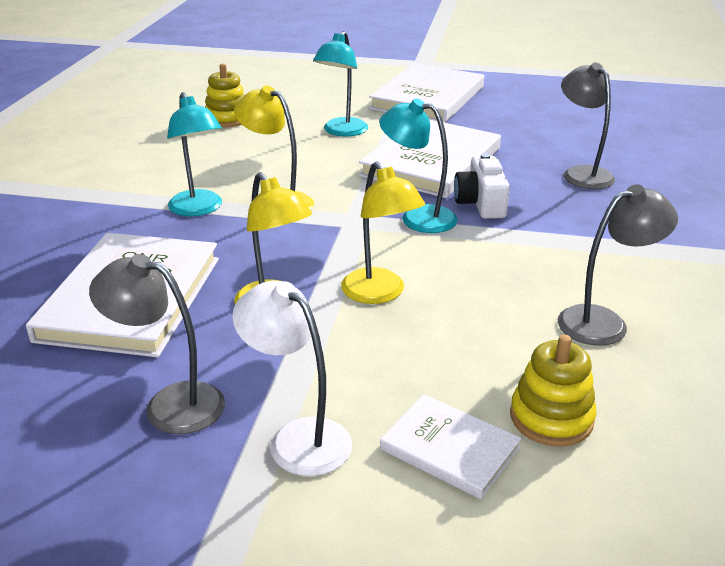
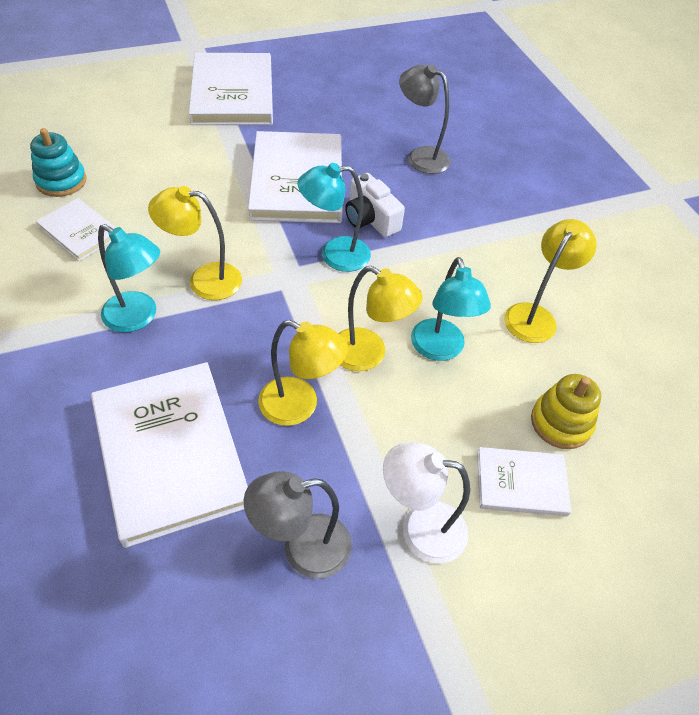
camera: 35 degrees left, 20 degrees up
yellow stacking toy [205,63,245,128] -> turquoise stacking toy [30,128,87,197]
turquoise lamp [313,31,368,136] -> turquoise lamp moved to [411,257,491,361]
grey lamp [558,184,678,346] -> yellow lamp [504,219,597,343]
none -> white book [36,198,116,261]

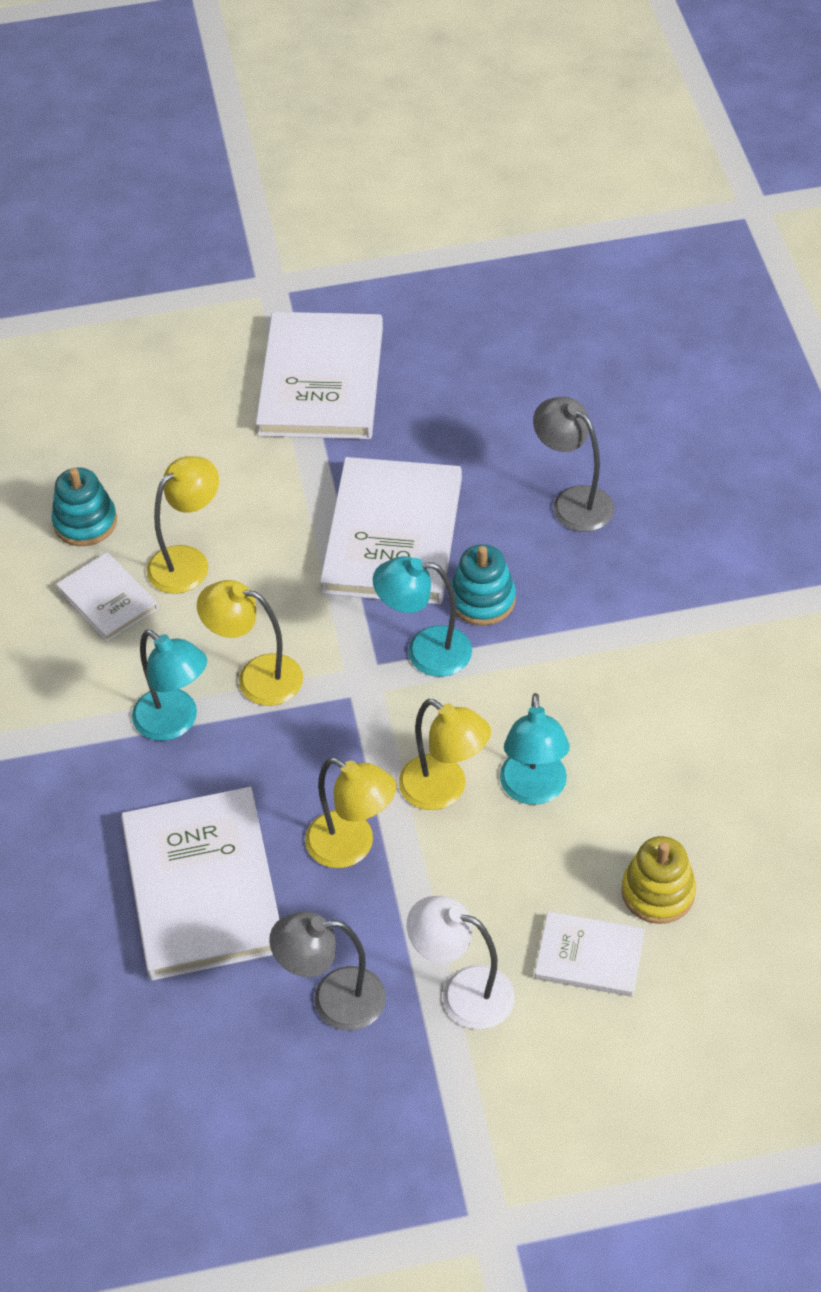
camera: 15 degrees right, 0 degrees up
white camera [345,173,405,237] -> turquoise stacking toy [449,544,516,626]
yellow lamp [504,219,597,343] -> yellow lamp moved to [147,456,219,594]

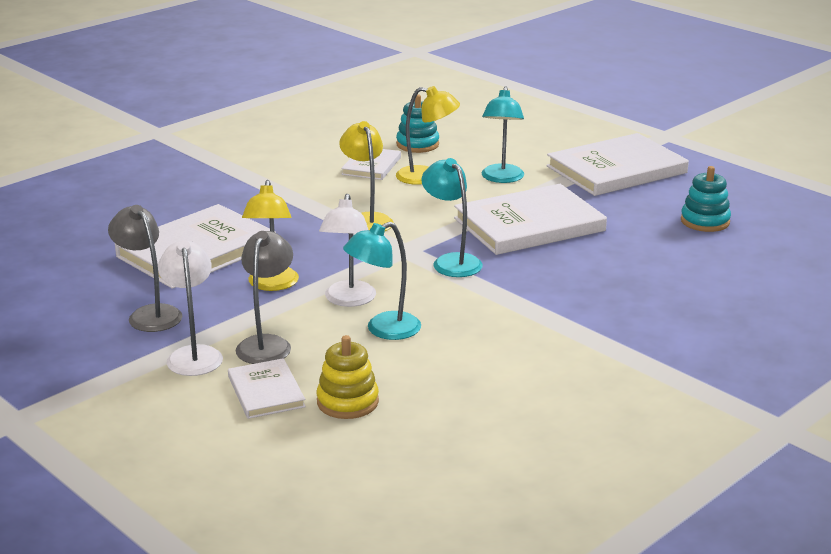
camera: 55 degrees right, 25 degrees down
turquoise lamp [132,630,207,741] -> turquoise lamp moved to [482,86,524,183]
yellow lamp [399,699,491,810] -> white lamp [319,194,376,307]
turquoise stacking toy [449,544,516,626] -> turquoise stacking toy moved to [681,166,731,232]
grey lamp [533,397,614,532] -> grey lamp moved to [236,231,293,364]

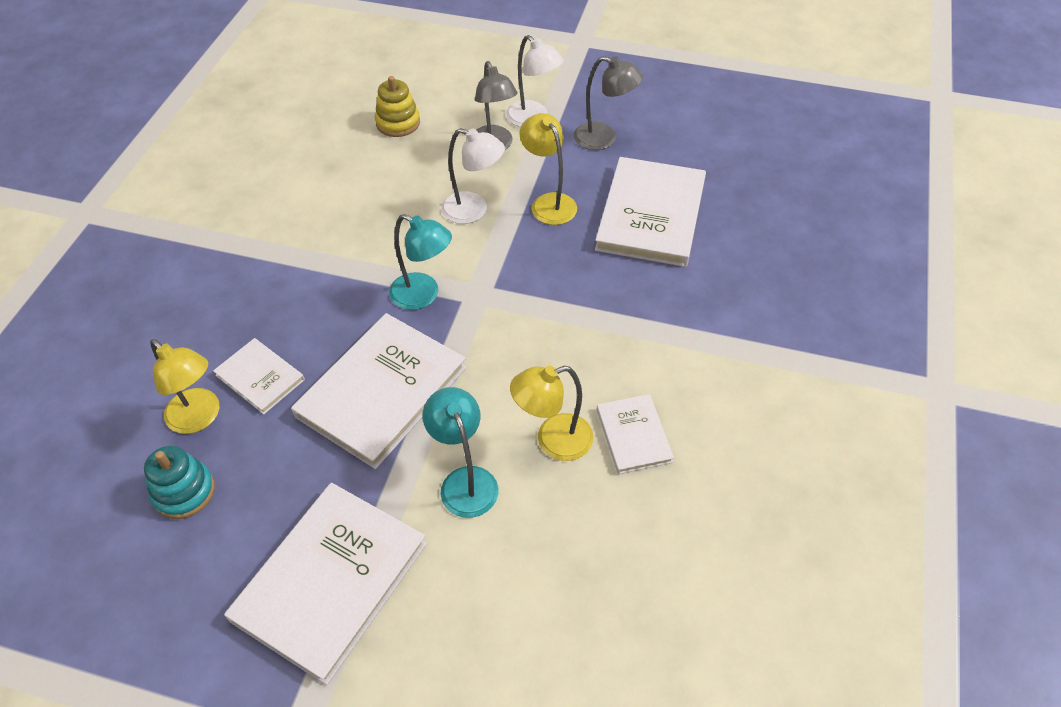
camera: 150 degrees right, 25 degrees up
white book [228,358,306,419] -> white book moved to [213,338,305,415]
white lamp [319,194,376,307] -> white lamp turned 135 degrees clockwise [441,128,505,224]
yellow lamp [339,121,393,231] -> yellow lamp moved to [150,339,219,434]
turquoise lamp [343,222,421,340] -> none
turquoise stacking toy [396,94,439,153] -> none

